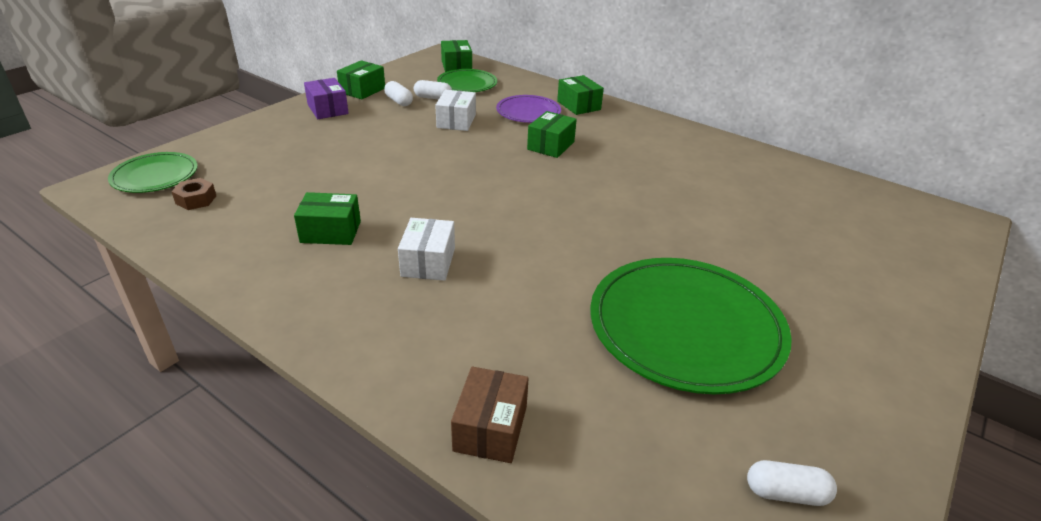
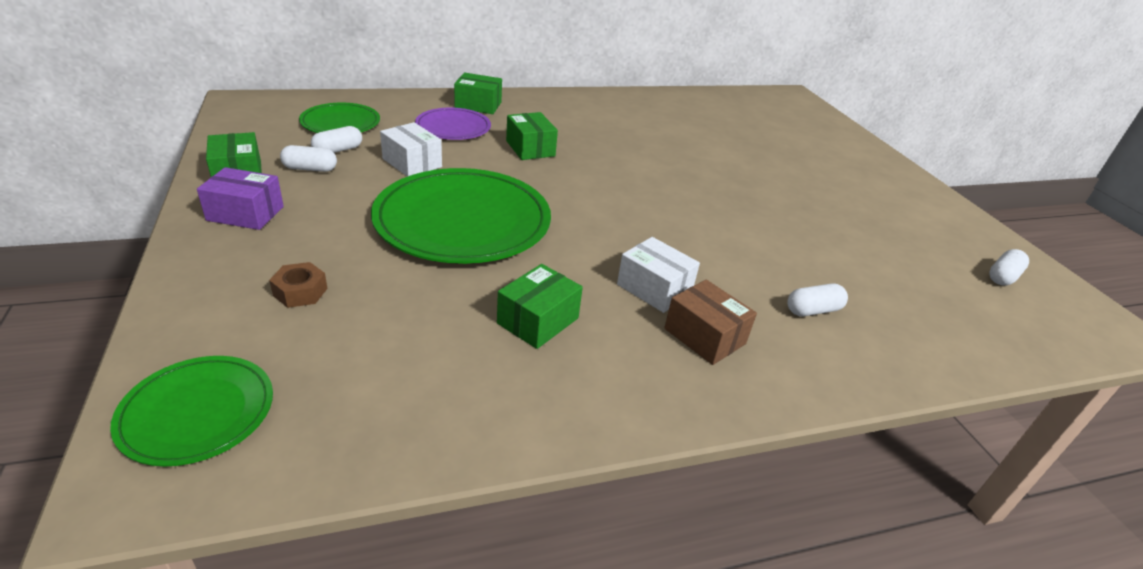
camera: 55 degrees left, 0 degrees up
brown nut [171,178,216,210] -> brown nut moved to [269,262,328,308]
green box [441,40,472,72] -> none
brown box [451,366,529,463] -> brown box moved to [664,280,757,365]
green plate [590,258,792,394] -> green plate moved to [371,168,551,264]
none -> white capsule [787,283,848,316]

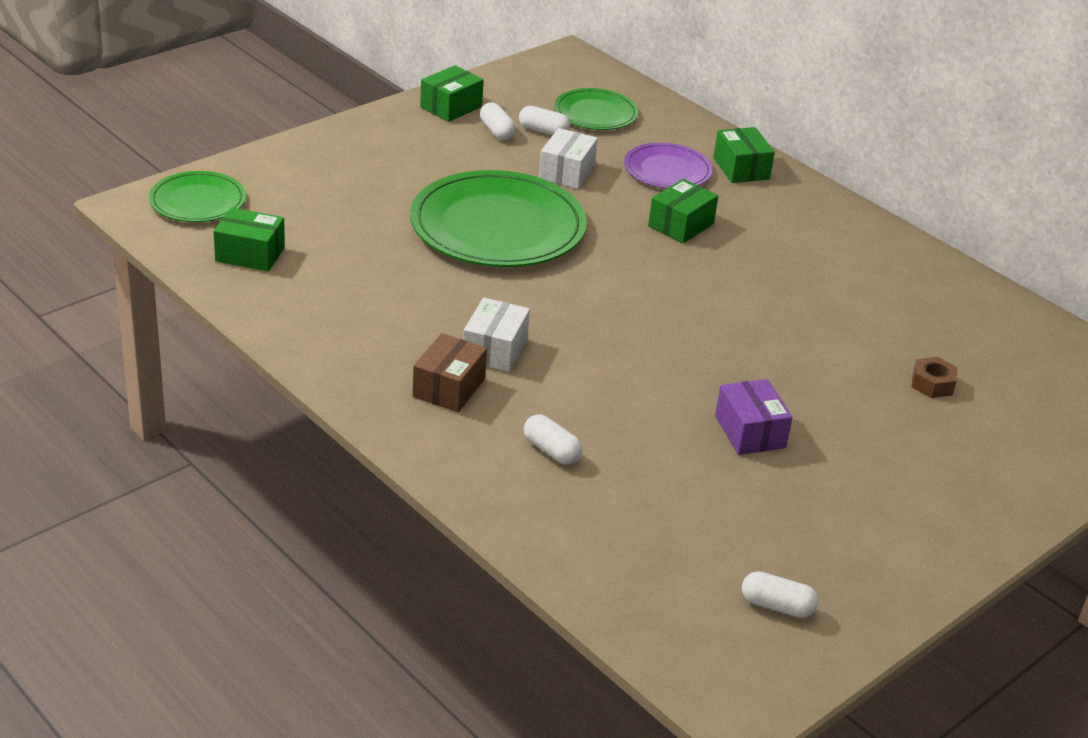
camera: 65 degrees right, 0 degrees up
purple box [197,167,284,230] -> purple box moved to [715,379,793,455]
brown nut [269,262,328,308] -> brown nut moved to [912,357,957,398]
green box [497,264,583,349] -> green box moved to [213,207,285,272]

